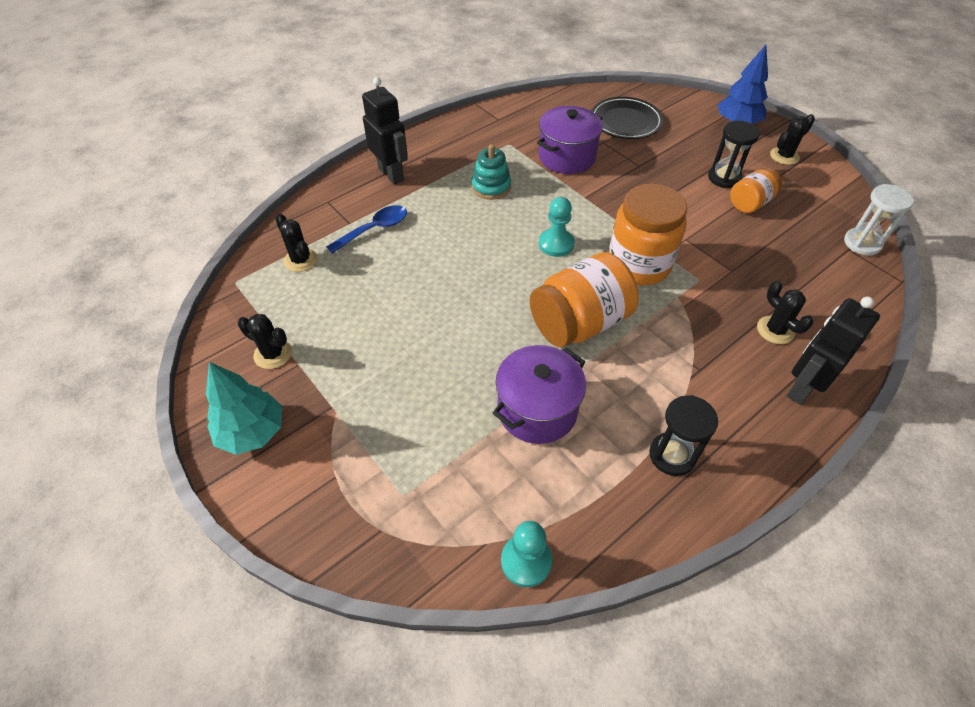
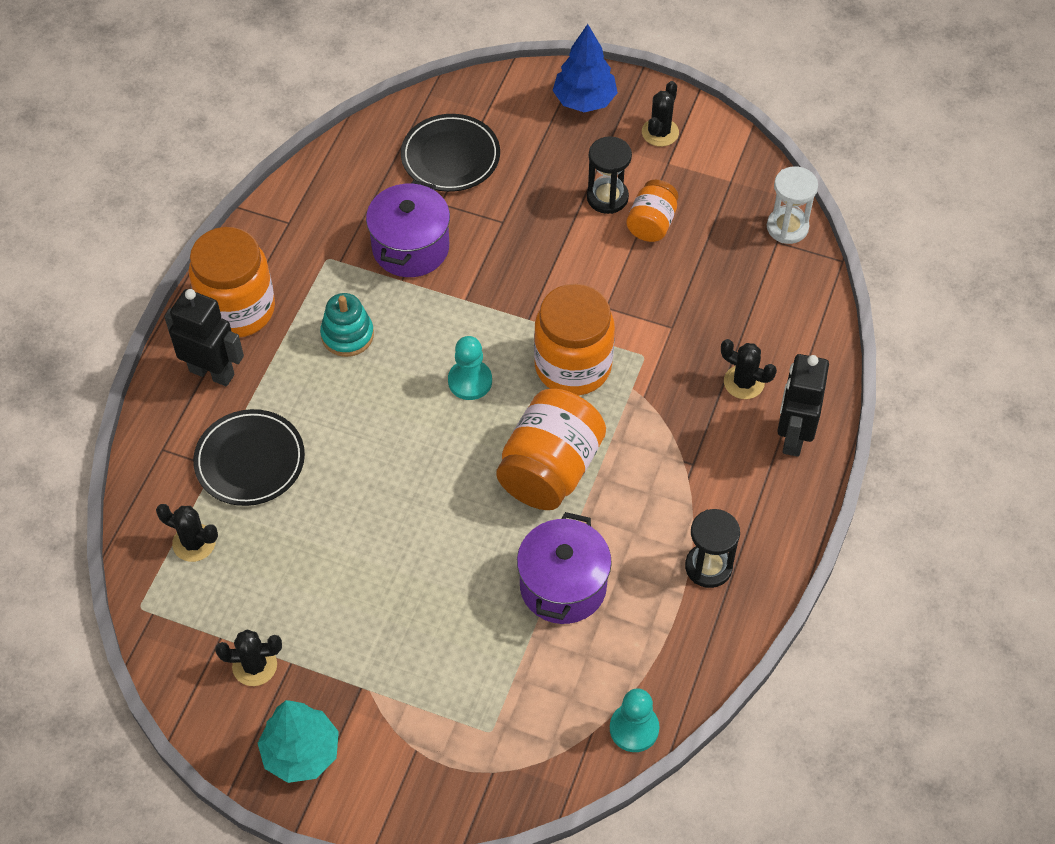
camera: 30 degrees left, 5 degrees up
blue spoon [326,205,407,254] -> black plate [193,409,305,506]
none -> orange jar [189,227,275,338]

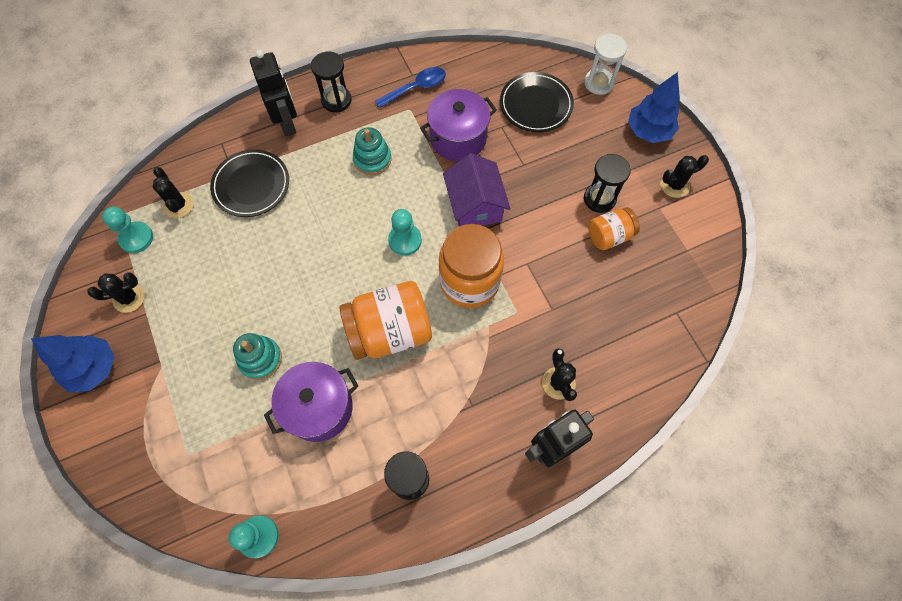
camera: 45 degrees right, 10 degrees up
orange jar [189,227,275,338] -> black hourglass [311,52,351,112]
black cactus [215,629,282,686] -> black cactus turned 60 degrees counterclockwise [87,272,145,313]
turquoise tree [258,700,339,783] -> blue tree [31,335,115,392]
white hourglass [767,166,818,244] -> white hourglass moved to [584,33,627,95]
none -> turquoise pawn [102,207,153,253]
none -> turquoise stacking toy [233,333,282,380]
none -> blue spoon [375,67,446,108]
none -> purple house [443,153,511,226]

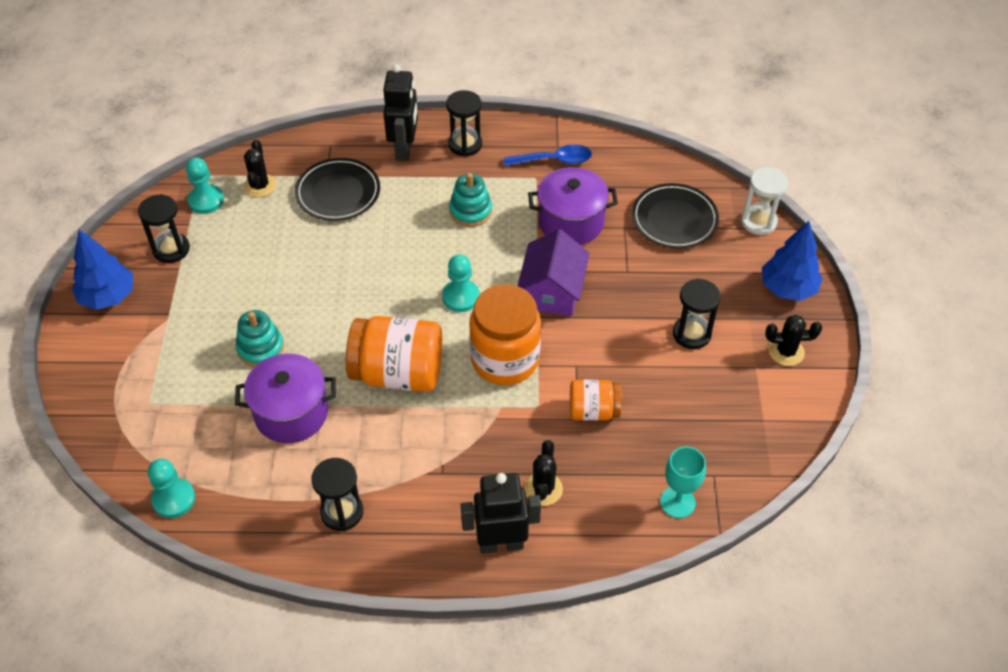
camera: 25 degrees right, 15 degrees down
black cactus [87,272,145,313] -> black hourglass [138,194,190,263]
orange jar [588,207,640,250] -> orange jar moved to [570,380,622,421]
none -> turquoise goblet [660,446,706,518]

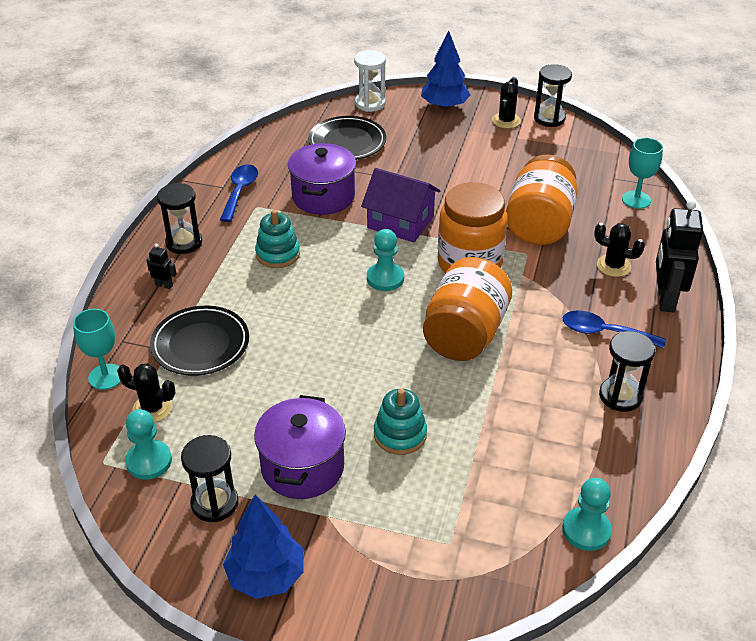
camera: 75 degrees left, 10 degrees down
purple pot [235,354,336,443] -> purple pot moved to [254,395,346,499]
black robot [383,64,418,161] -> black robot [146,244,177,289], size x0.44
orange jar [570,380,622,421] -> orange jar [506,154,578,245], size x1.78
black hourglass [673,279,721,349] -> black hourglass moved to [534,64,572,127]
none -> turquoise goblet [73,309,121,390]
none -> blue spoon [563,311,666,348]

